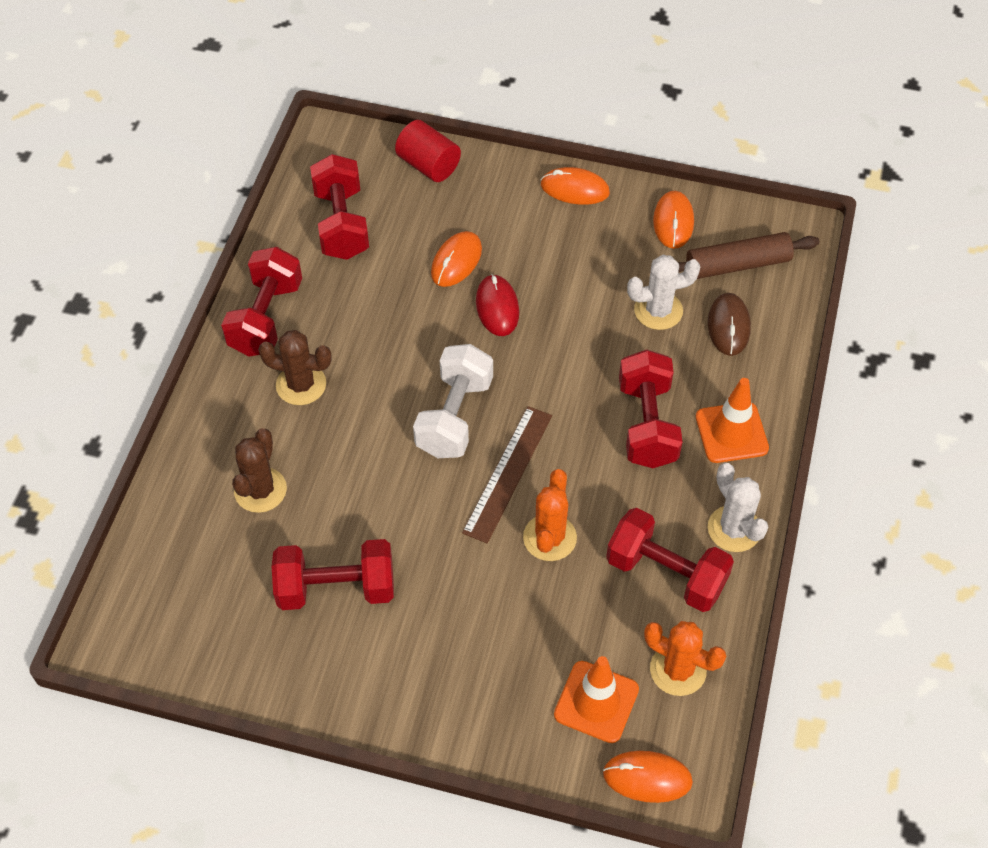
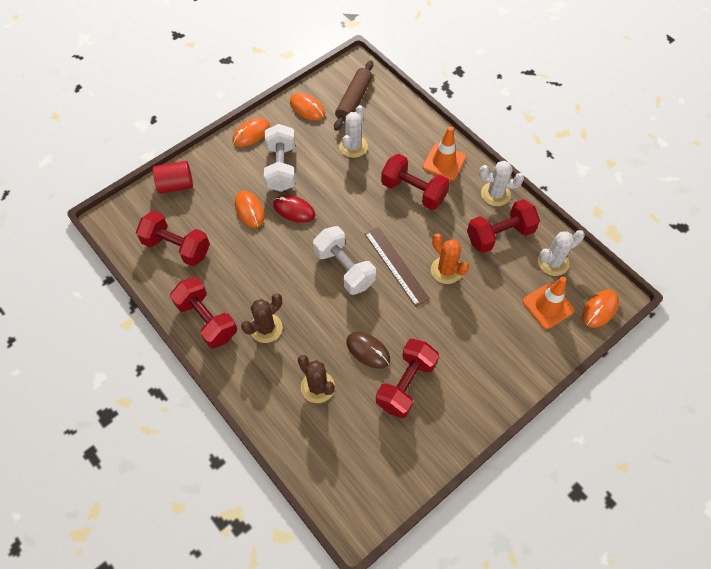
camera: 55 degrees left, 5 degrees up
orange cactus [644,621,726,696] -> white cactus [538,230,585,276]
brown mouse [708,293,751,356] -> brown mouse moved to [346,332,390,369]
none -> white dumbbell [264,124,295,192]

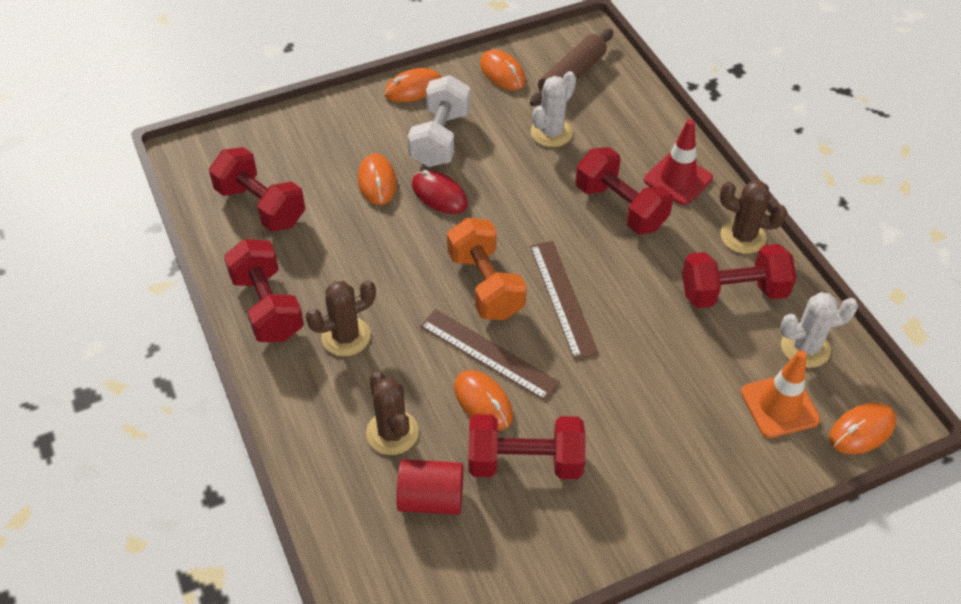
camera: 15 degrees right, 10 degrees down
red cylinder [153,161,193,194] -> red cylinder moved to [397,459,463,515]
white dumbbell [313,226,376,295] -> orange dumbbell [447,218,527,320]
brown mouse [346,332,390,369] -> orange mouse [454,370,513,430]
red dumbbell [376,339,439,418] -> red dumbbell turned 45 degrees clockwise [468,414,586,479]
orange traffic cone [423,126,466,180] -> red traffic cone [644,119,713,205]
orange cactus [431,233,469,284] -> none
white cactus [479,161,524,206] -> brown cactus [720,181,788,254]
none -> brown ruler [420,309,560,401]

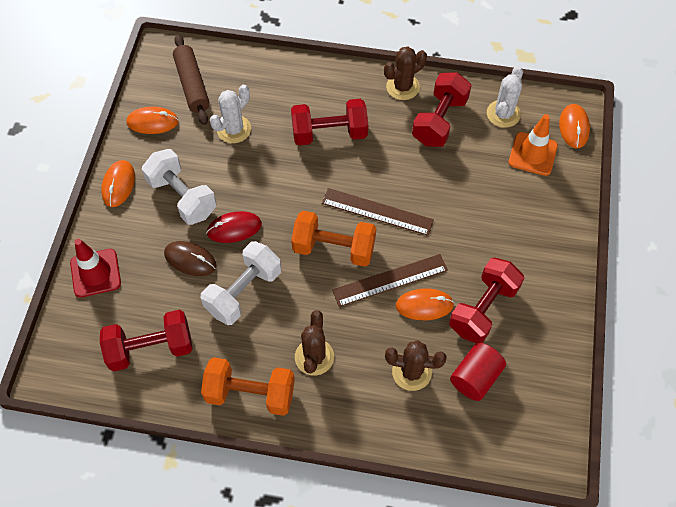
camera: 55 degrees left, 10 degrees up
red dumbbell [224,239,304,342] -> orange dumbbell [201,357,295,416]
orange mouse [358,154,397,205] -> brown mouse [164,241,216,276]
white cactus [531,71,576,147] -> white cactus turned 60 degrees clockwise [210,85,251,143]
red traffic cone [644,119,713,205] -> red traffic cone moved to [70,239,121,298]
none -> white dumbbell [201,241,281,325]

